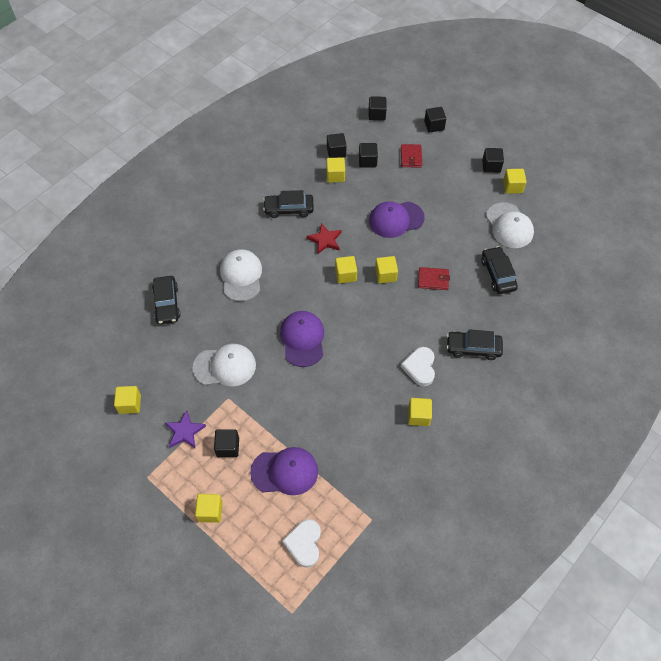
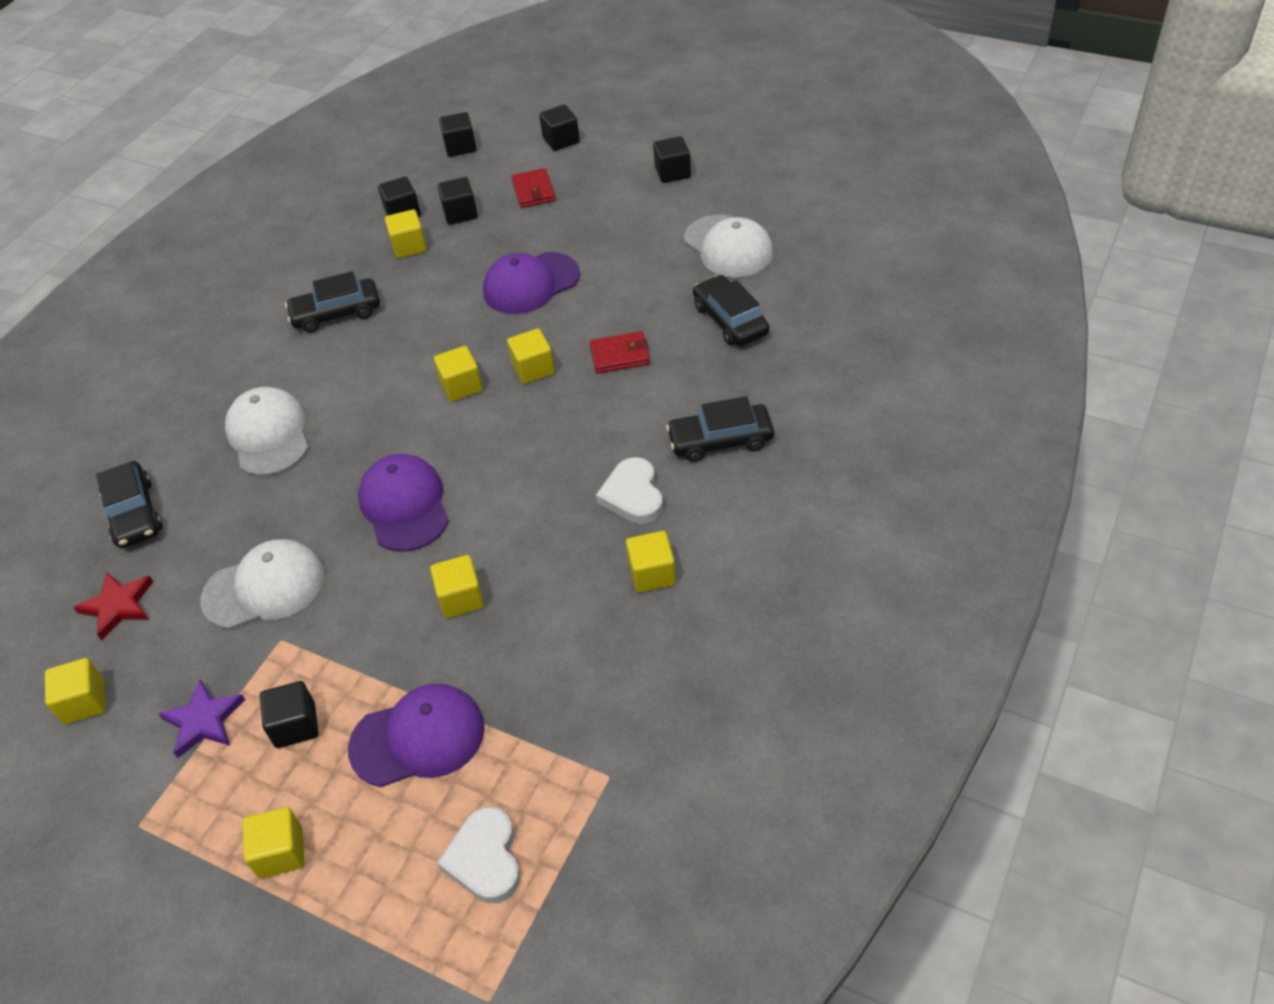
camera: 10 degrees left, 10 degrees down
red star [307,223,342,254] -> red star moved to [73,572,154,640]
yellow cube [503,169,526,194] -> yellow cube moved to [430,555,484,618]

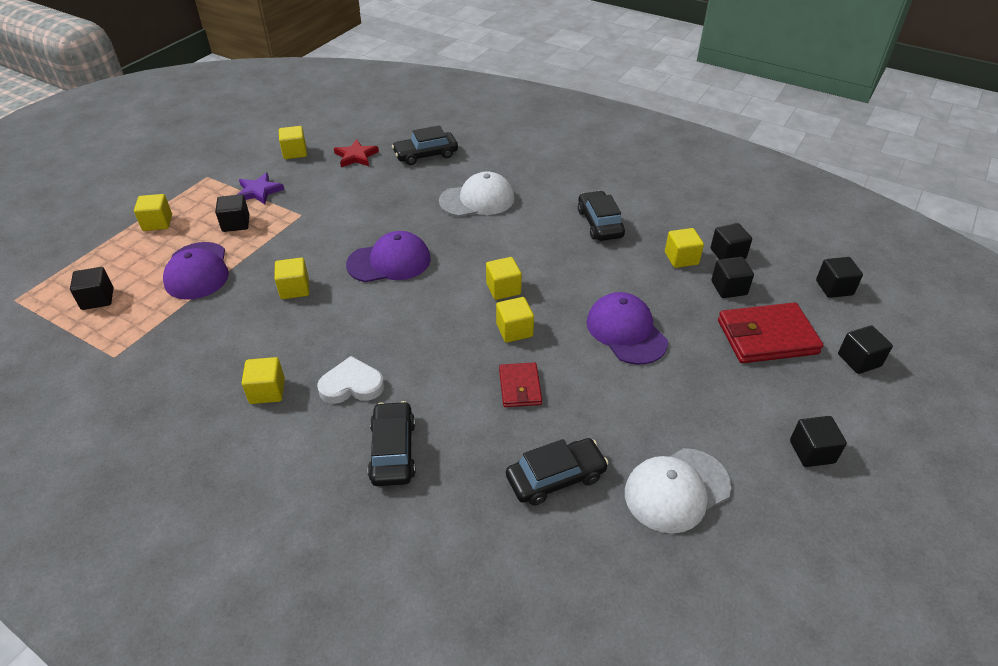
camera: 90 degrees right, 5 degrees down
white cap [200,539,325,629] -> none
white heart [437,807,520,903] -> black cube [70,267,113,310]
red wallet [511,168,556,208] -> red wallet [718,302,823,363], size x1.76

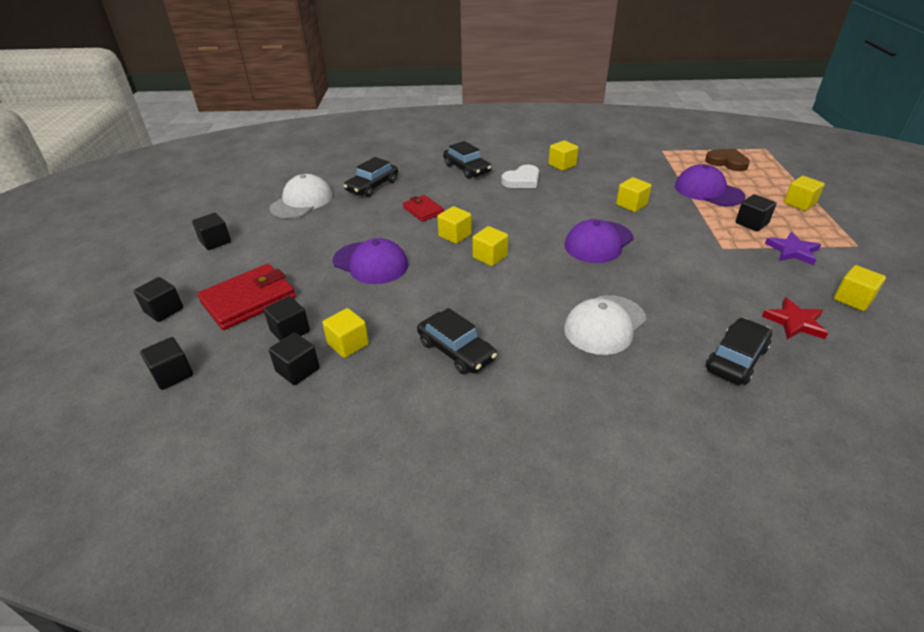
camera: 150 degrees right, 5 degrees down
black cube [70,267,113,310] -> brown heart [705,149,750,171]

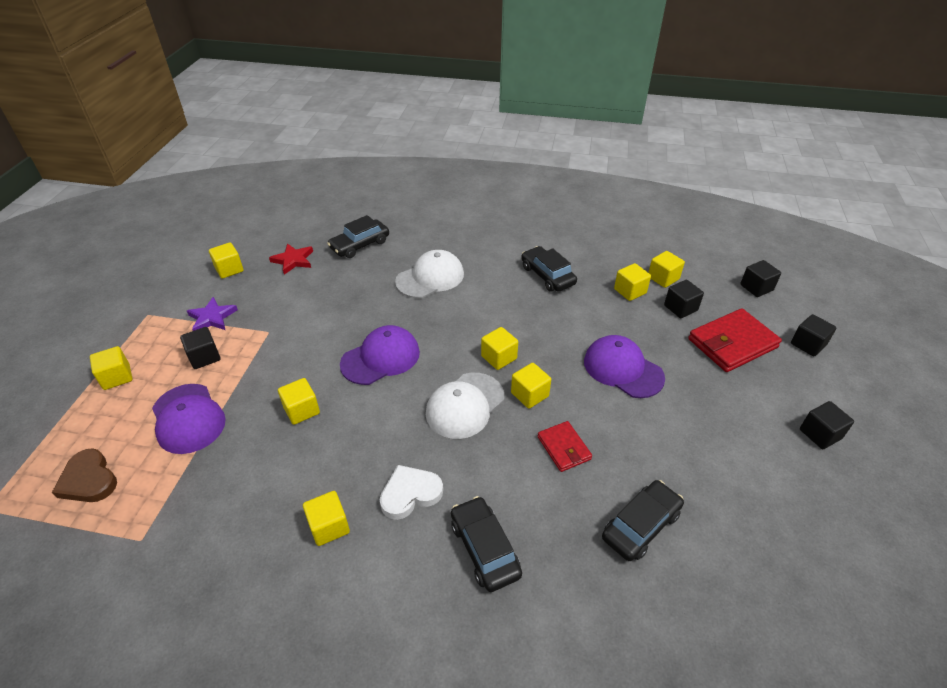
camera: 170 degrees left, 5 degrees up
white cap [269,174,332,218] -> white cap moved to [426,373,504,439]
black cube [269,333,320,385] -> yellow cube [648,251,685,288]

